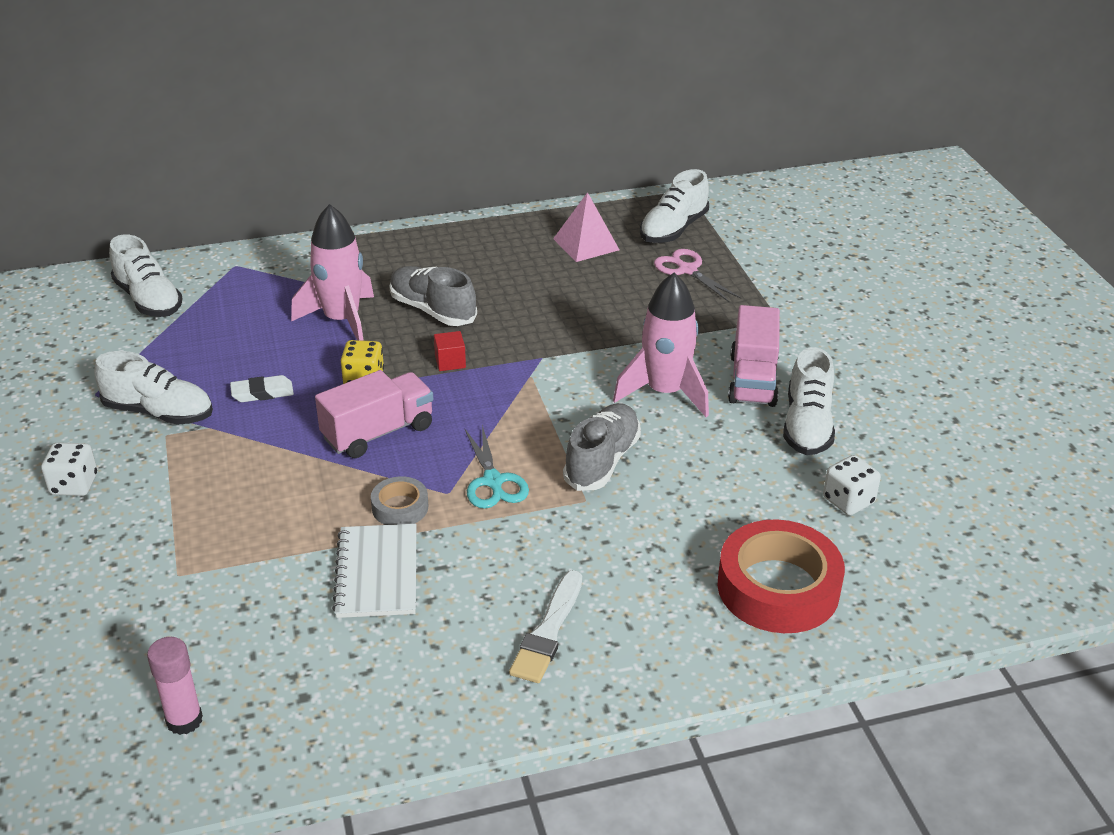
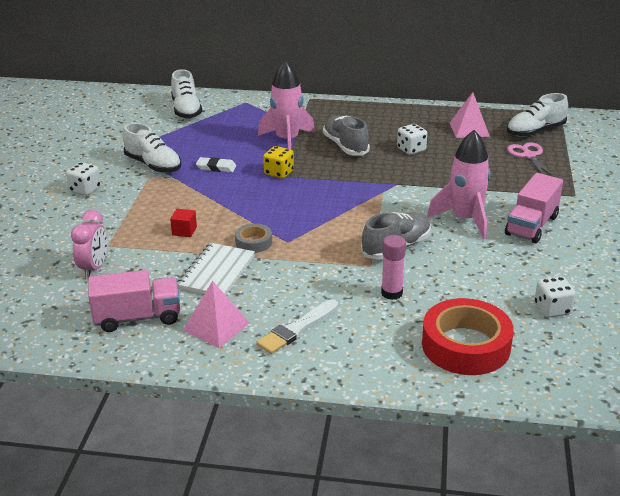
camera: 25 degrees right, 5 degrees down
pink glue stick [147,637,203,735] -> pink glue stick moved to [381,235,406,300]
pink truck [315,370,433,458] -> pink truck moved to [88,270,180,332]
red cube [434,331,466,371] -> red cube moved to [170,209,197,237]
turquoise scissors [465,425,529,509] -> none
white shoe [783,347,835,455] -> none
none -> pink clock [71,210,107,278]
none -> pink pyramid [183,281,249,348]
none -> white dice [397,124,427,155]

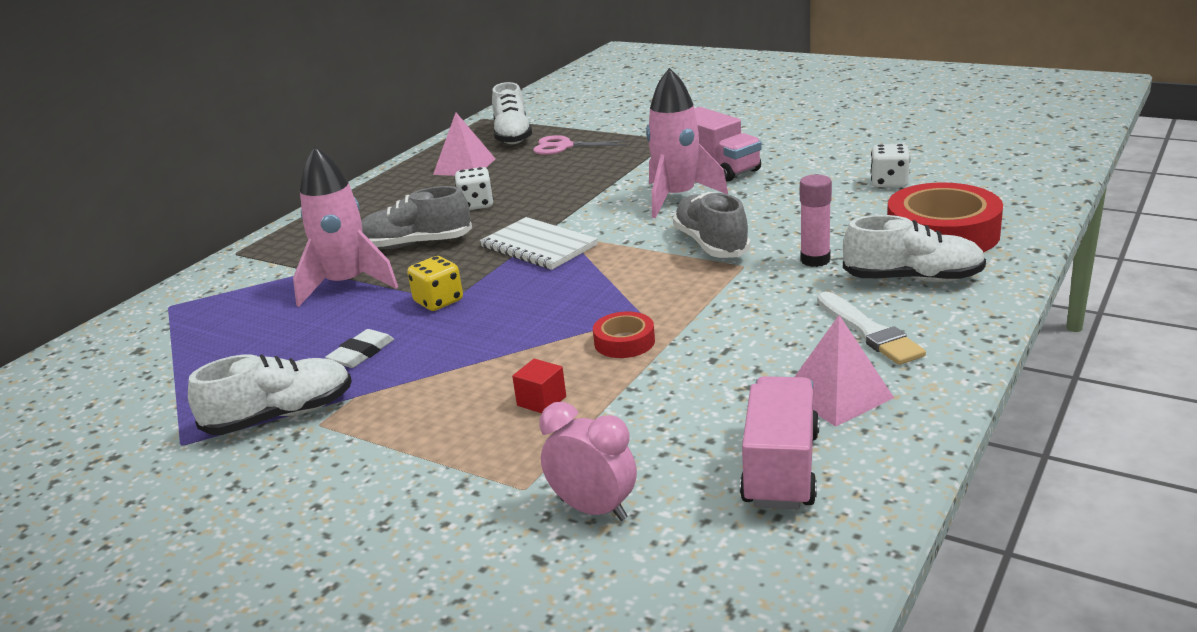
camera: 65 degrees left, 5 degrees down
white dice [66,162,101,196] -> none
white shoe [171,69,202,119] -> white shoe moved to [843,215,986,282]
white notebook [177,243,255,295] -> white notebook moved to [480,217,598,270]
grey tape [235,223,272,253] -> red tape [593,312,655,358]

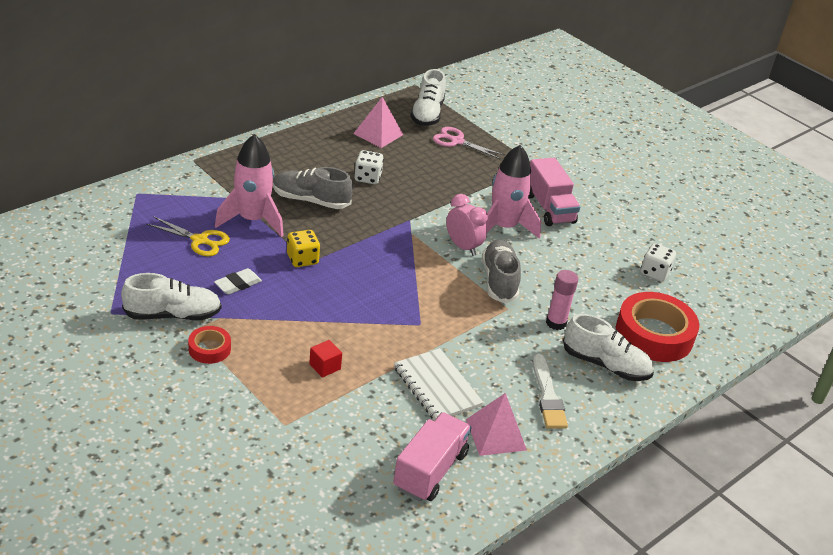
camera: 10 degrees right, 10 degrees up
white notebook [480,217,598,270] -> white notebook moved to [394,348,484,421]
pink clock [539,402,637,521] -> pink clock moved to [446,194,488,256]
red tape [593,312,655,358] -> red tape moved to [188,326,231,364]
none -> yellow scissors [146,217,230,256]

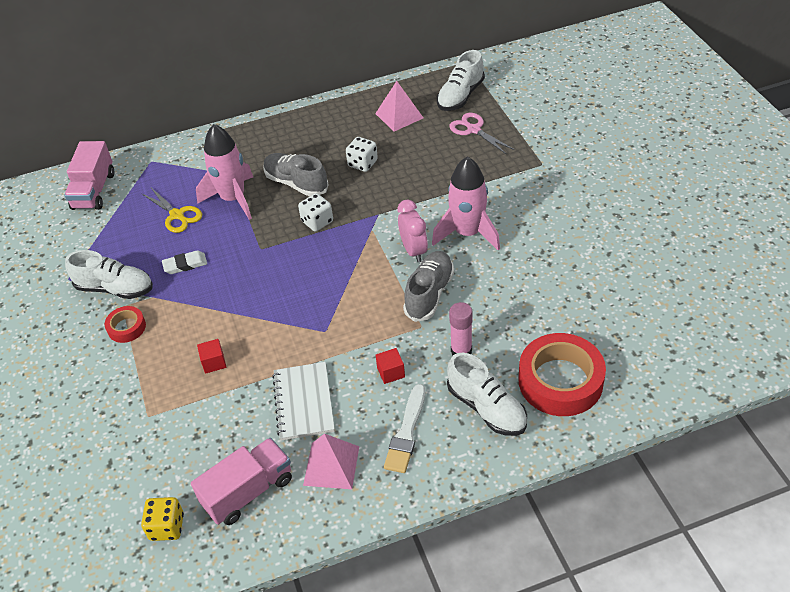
camera: 30 degrees right, 10 degrees up
yellow dice [287,230,320,267] -> yellow dice moved to [141,497,184,541]
pink truck [529,158,580,226] -> pink truck moved to [64,141,115,210]
white dice [641,243,676,282] -> white dice moved to [298,193,333,232]
none -> red cube [376,348,405,384]

